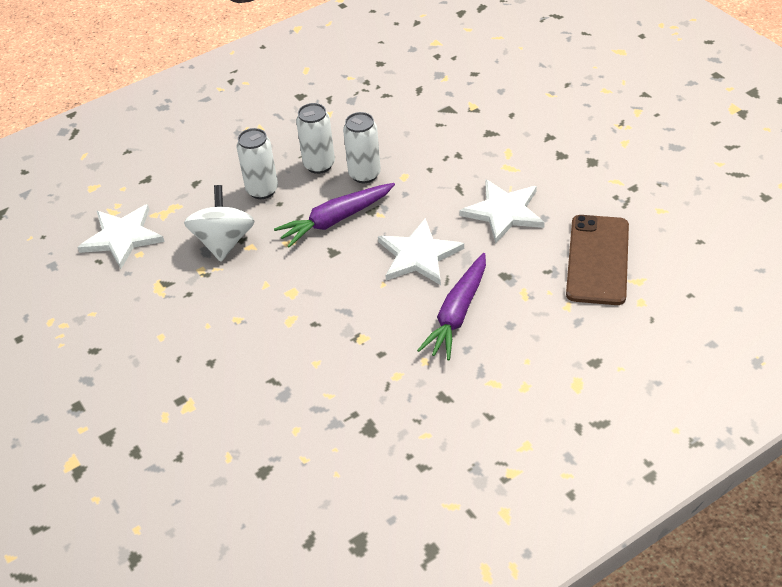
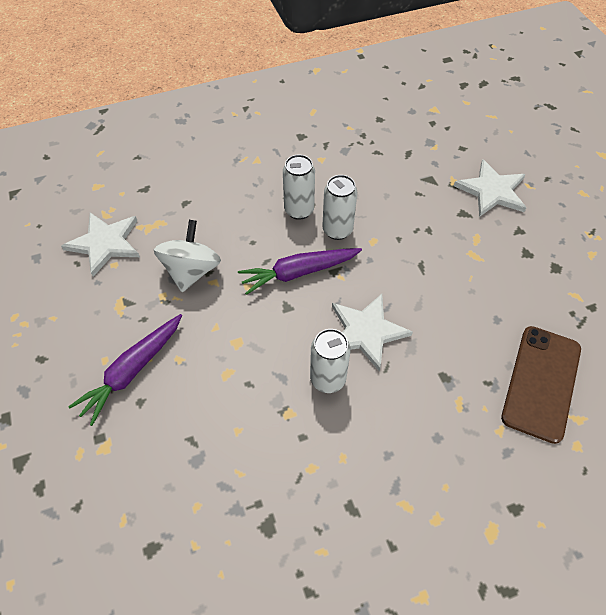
camera: 10 degrees right, 10 degrees up
white can [236,128,278,199] -> white can moved to [310,329,351,393]
purple carrot [417,253,486,360] -> purple carrot moved to [68,314,182,426]
white star [459,179,545,244] -> white star moved to [454,159,526,217]

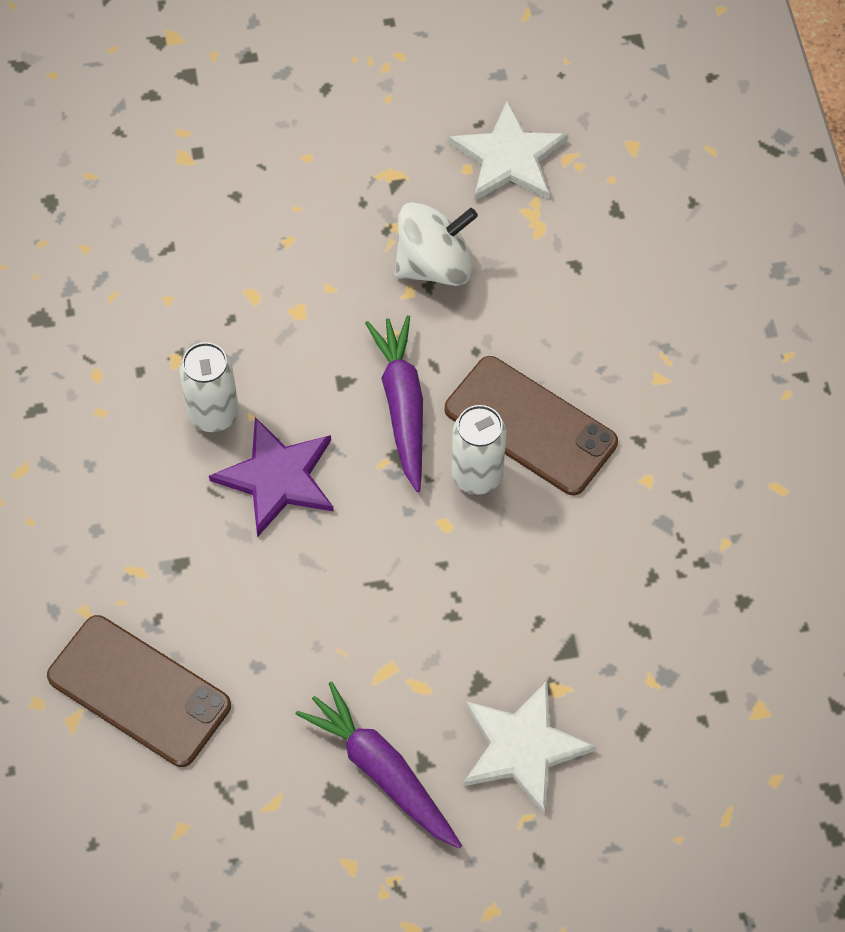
camera: 100 degrees right, 5 degrees up
purple carrot [68,314,182,426] -> purple carrot moved to [296,681,462,848]
white spinning top [154,220,221,292] -> white spinning top turned 45 degrees counterclockwise [395,202,478,286]
white can [283,155,315,220] -> brown phone [445,356,618,495]
white star [332,294,413,372] -> purple star [209,417,334,537]

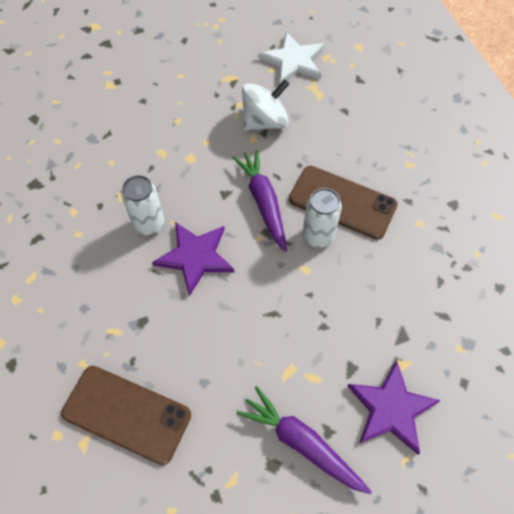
camera: 10 degrees left, 0 degrees up
white star [464,681,596,815] -> purple star [347,360,441,454]

